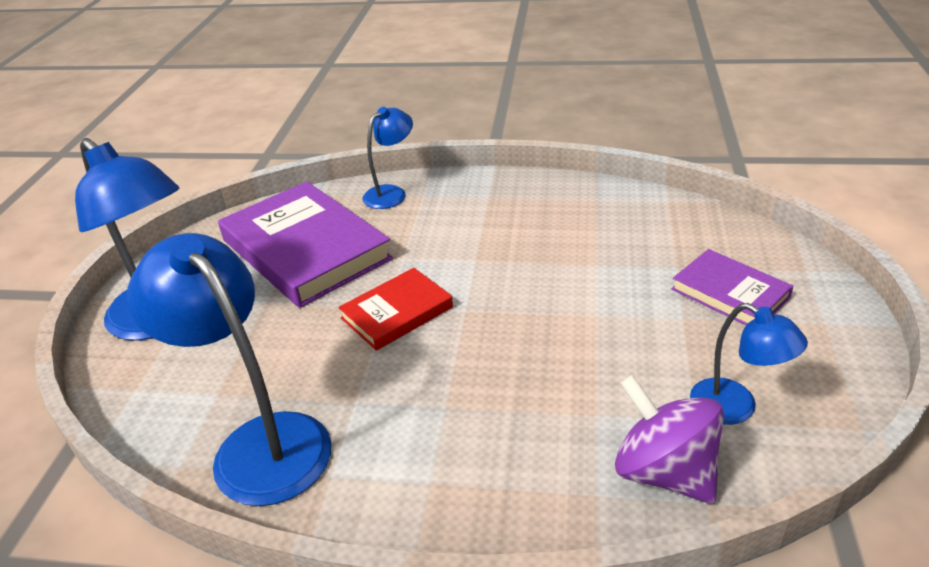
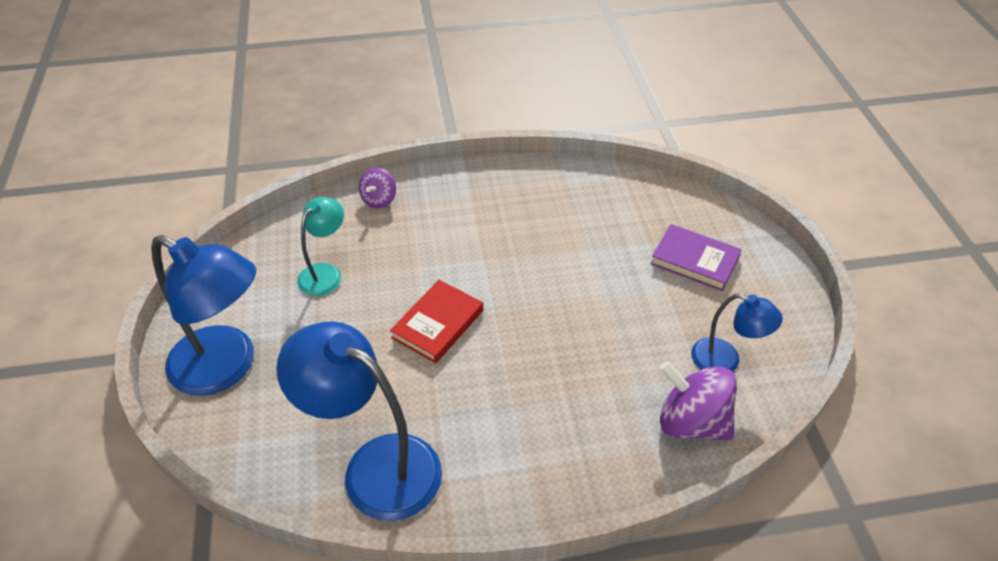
camera: 20 degrees left, 10 degrees up
purple book [218,181,393,308] -> turquoise lamp [297,197,344,296]
blue lamp [362,107,413,209] -> purple spinning top [358,168,396,208]

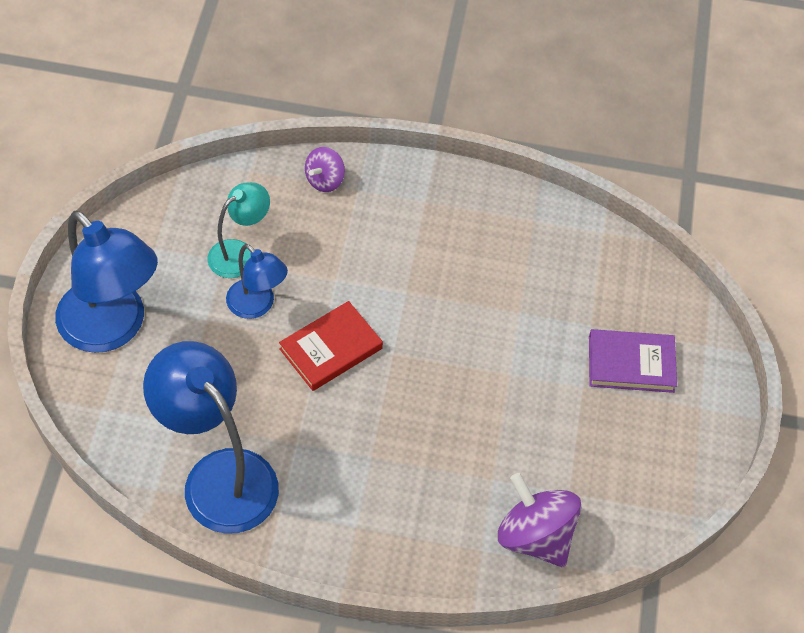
camera: 15 degrees right, 10 degrees up
purple book [650,224,742,291] -> purple book turned 45 degrees counterclockwise [589,329,677,393]
blue lamp [691,293,783,372] -> blue lamp moved to [226,244,288,319]

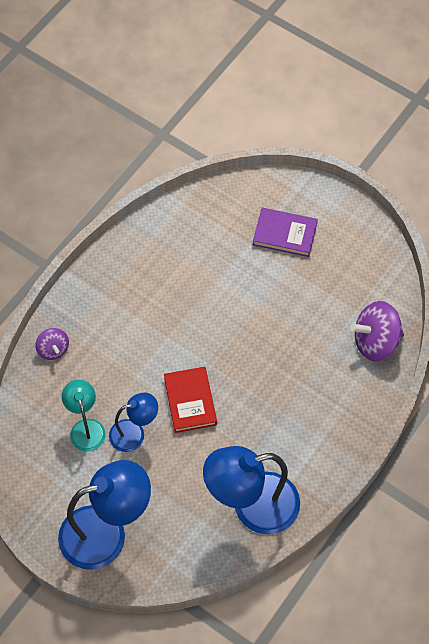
camera: 60 degrees left, 5 degrees up
purple book [589,329,677,393] -> purple book turned 75 degrees clockwise [253,208,318,257]

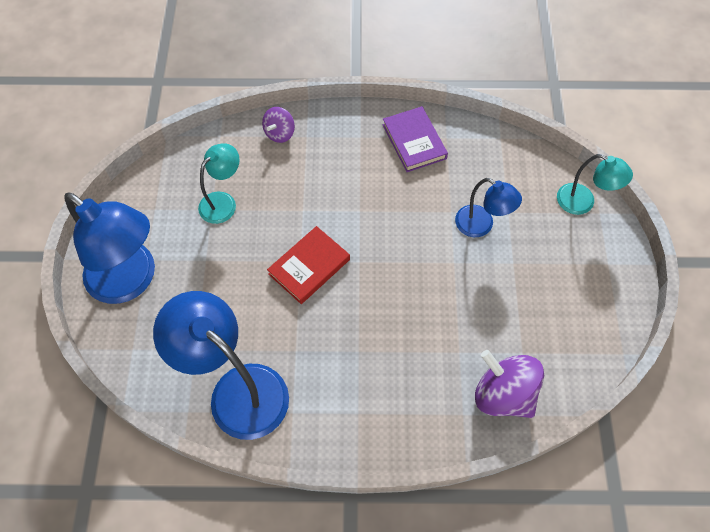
camera: 55 degrees right, 0 degrees up
blue lamp [109,392,158,452] -> blue lamp moved to [455,178,522,237]
purple book [253,208,318,257] -> purple book moved to [383,106,448,172]
none -> turquoise lamp [557,154,633,215]

